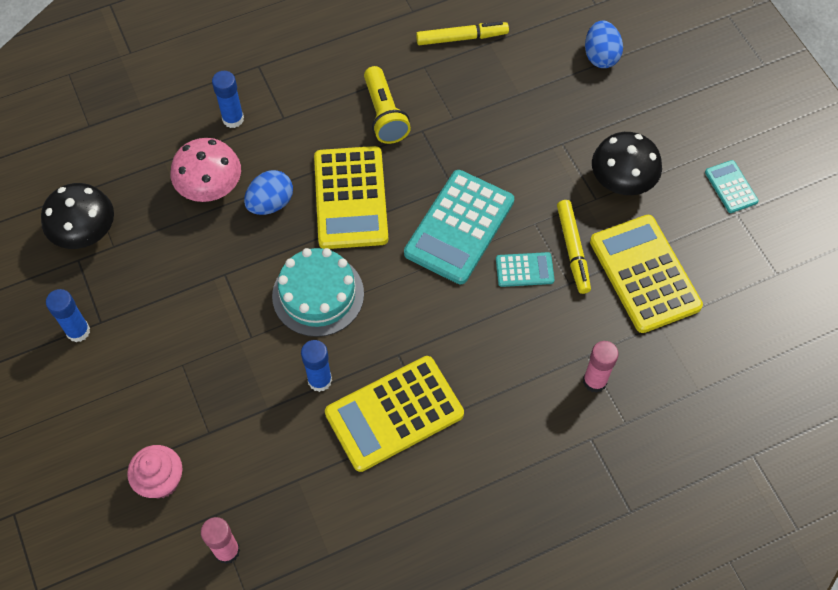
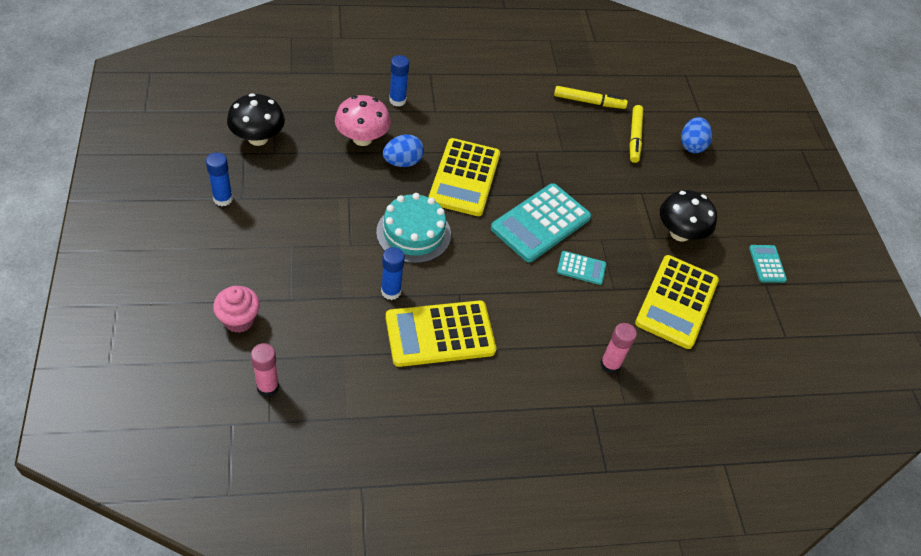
camera: 10 degrees right, 10 degrees down
yellow flashlight [364,66,411,144] -> none
yellow marker [557,200,591,294] -> yellow marker moved to [630,105,643,163]
yellow calculator [590,215,703,333] -> yellow calculator turned 150 degrees counterclockwise [635,255,719,349]

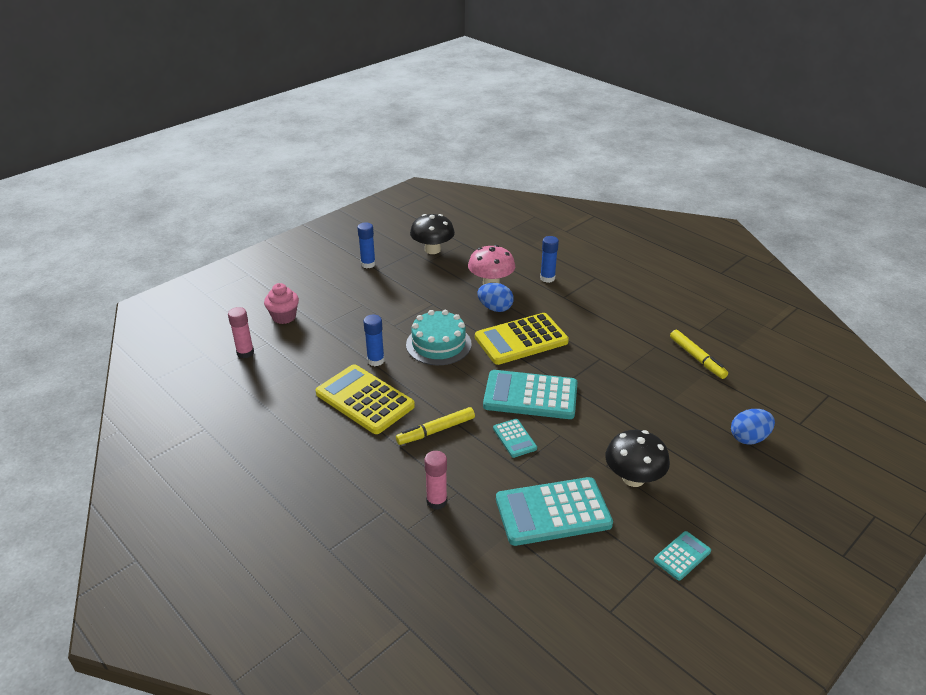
camera: 60 degrees right, 15 degrees down
yellow marker [630,105,643,163] -> yellow marker moved to [396,407,475,445]
yellow calculator [635,255,719,349] -> turquoise calculator [496,477,613,546]

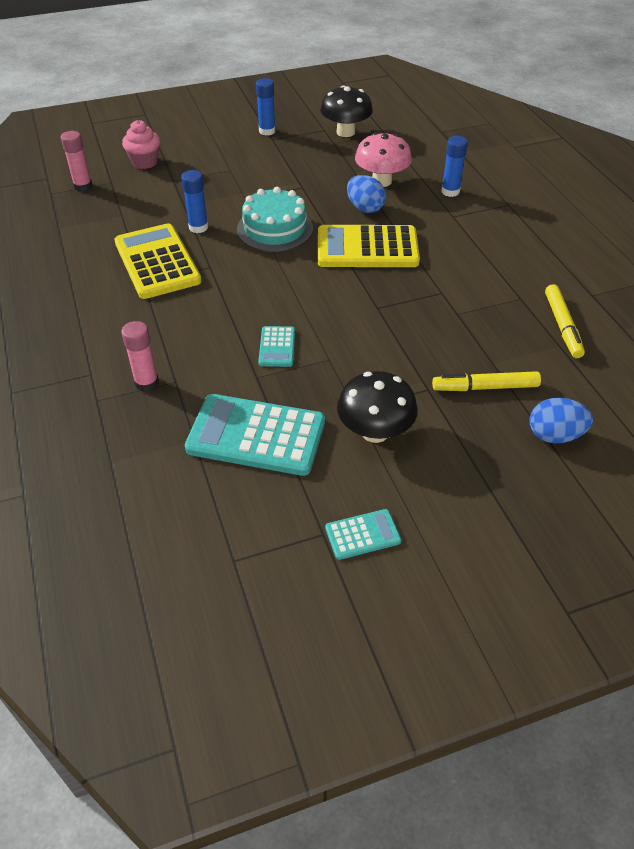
camera: 25 degrees right, 10 degrees up
yellow marker [396,407,475,445] -> yellow marker moved to [432,371,541,391]
turquoise calculator [483,370,577,419] -> none

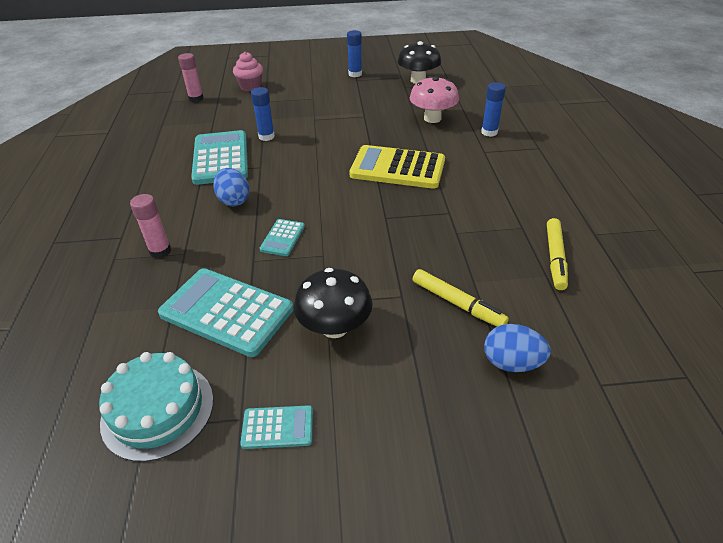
camera: 15 degrees right, 5 degrees down
yellow calculator [114,223,202,299] -> turquoise calculator [191,130,248,185]
turquoise cake [237,187,313,252] -> turquoise cake moved to [99,352,213,462]
blue egg [347,175,386,213] -> blue egg moved to [213,168,249,206]
yellow marker [432,371,541,391] -> yellow marker turned 150 degrees counterclockwise [413,269,509,327]

